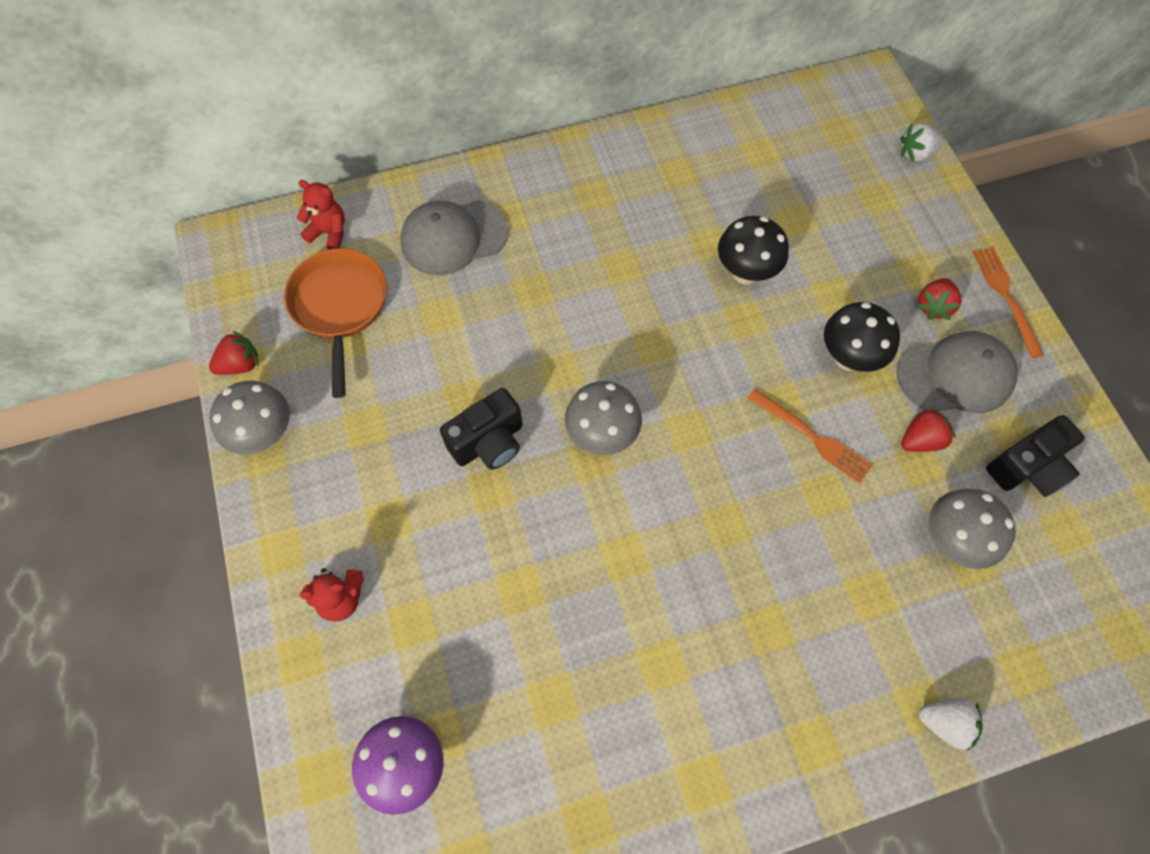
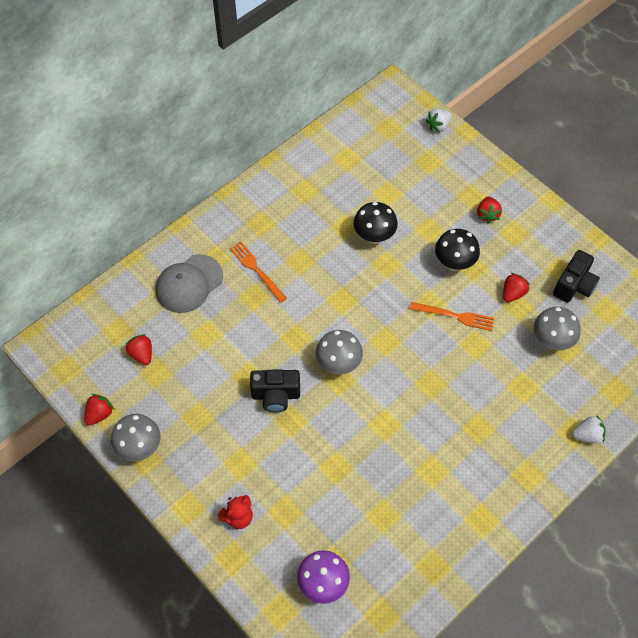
camera: 25 degrees left, 5 degrees down
orange pan [284,248,387,398] -> red strawberry [125,334,152,365]
red teddy bear [297,180,345,250] -> none
black camera [440,388,523,470] -> black camera turned 60 degrees clockwise [250,369,300,412]
grey cap [897,331,1018,413] -> none
orange fork [973,247,1044,358] -> orange fork moved to [229,241,287,303]

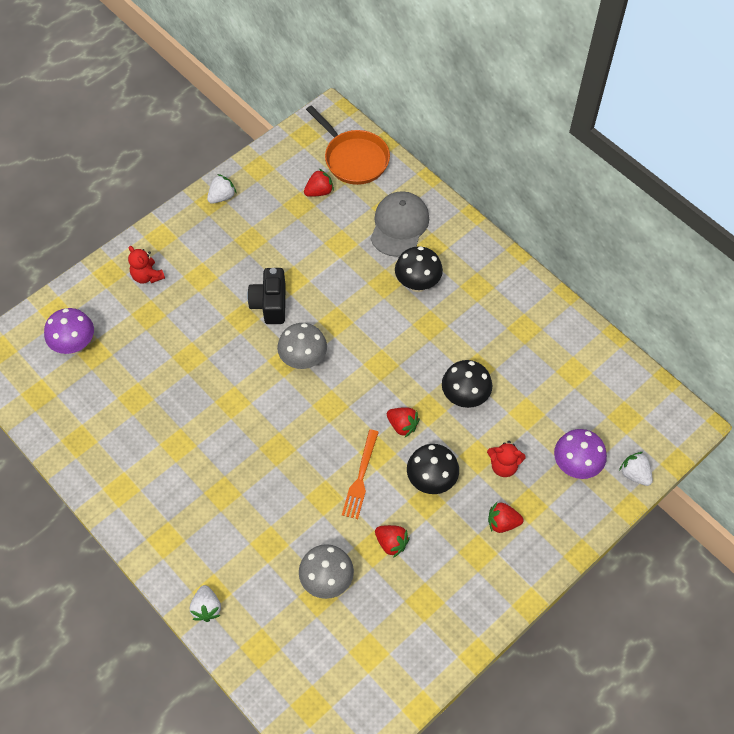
camera: 90 degrees right, 0 degrees up
red strawberry [84,394,115,425] -> red strawberry moved to [387,407,420,437]
grey mushroom [111,414,161,462] -> white strawberry [207,174,237,204]
grey cap [156,254,223,313] -> grey cap turned 60 degrees clockwise [371,191,429,257]
orange fork [229,241,287,303] -> black mushroom [395,246,443,292]
black camera [553,250,600,303] -> none
none -> orange pan [306,105,390,185]
none -> red teddy bear [487,441,526,477]
none -> purple mushroom [554,429,607,479]

